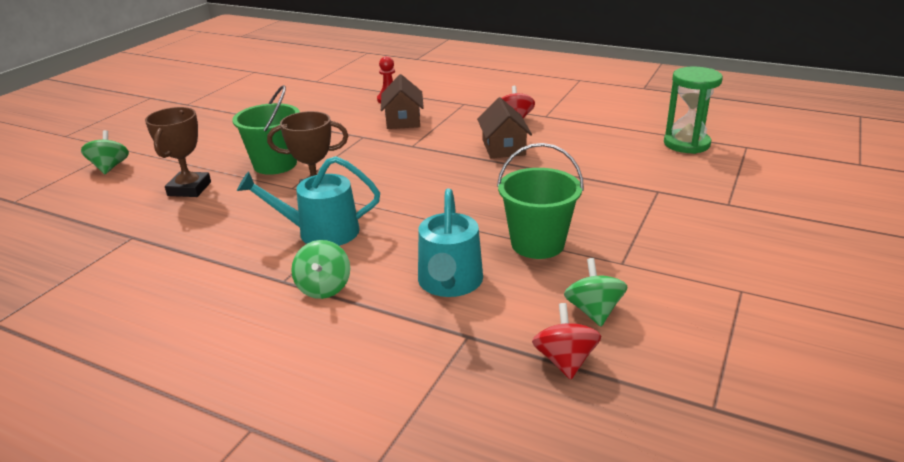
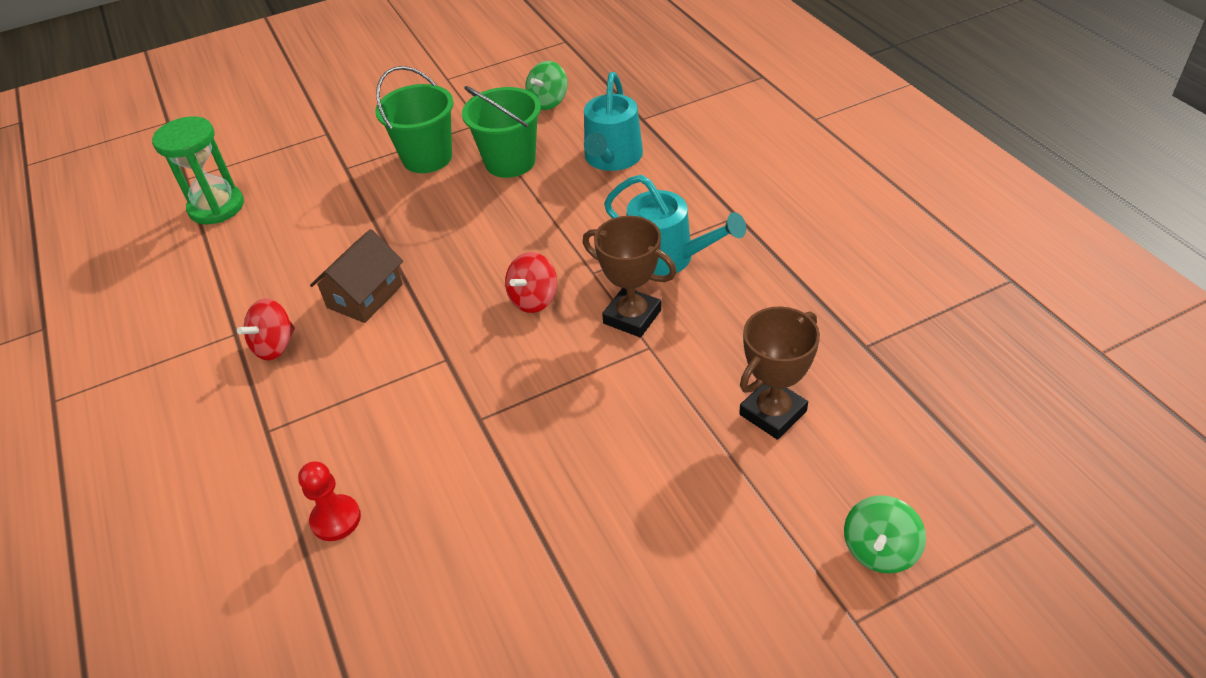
camera: 140 degrees left, 15 degrees up
green bucket [232,85,300,175] -> green bucket moved to [375,66,454,173]
green spinning top [291,240,350,299] -> none
brown house [381,74,424,129] -> none
turquoise watering can [418,188,483,297] -> turquoise watering can turned 150 degrees clockwise [584,72,643,171]
red spinning top [532,303,601,380] -> red spinning top moved to [505,252,557,313]

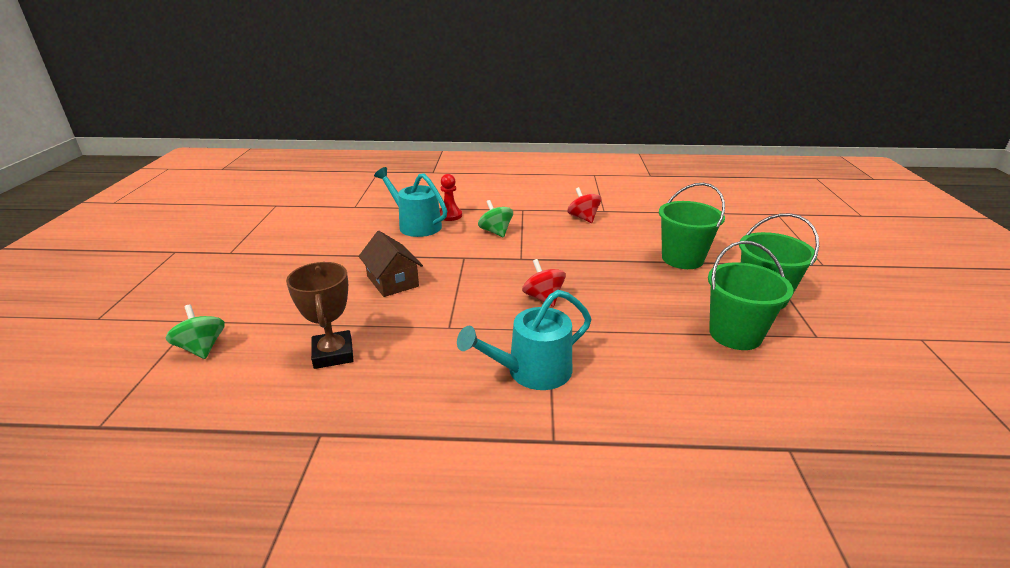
camera: 115 degrees right, 15 degrees down
green hourglass [152,116,244,224] -> none
brown house [310,229,403,323] -> brown house moved to [358,231,423,297]
green spinning top [525,61,567,110] -> green spinning top moved to [478,200,513,237]
brown trophy [583,216,677,337] -> none
turquoise watering can [584,72,643,171] -> turquoise watering can moved to [374,167,447,237]
none -> green bucket [659,183,725,269]

